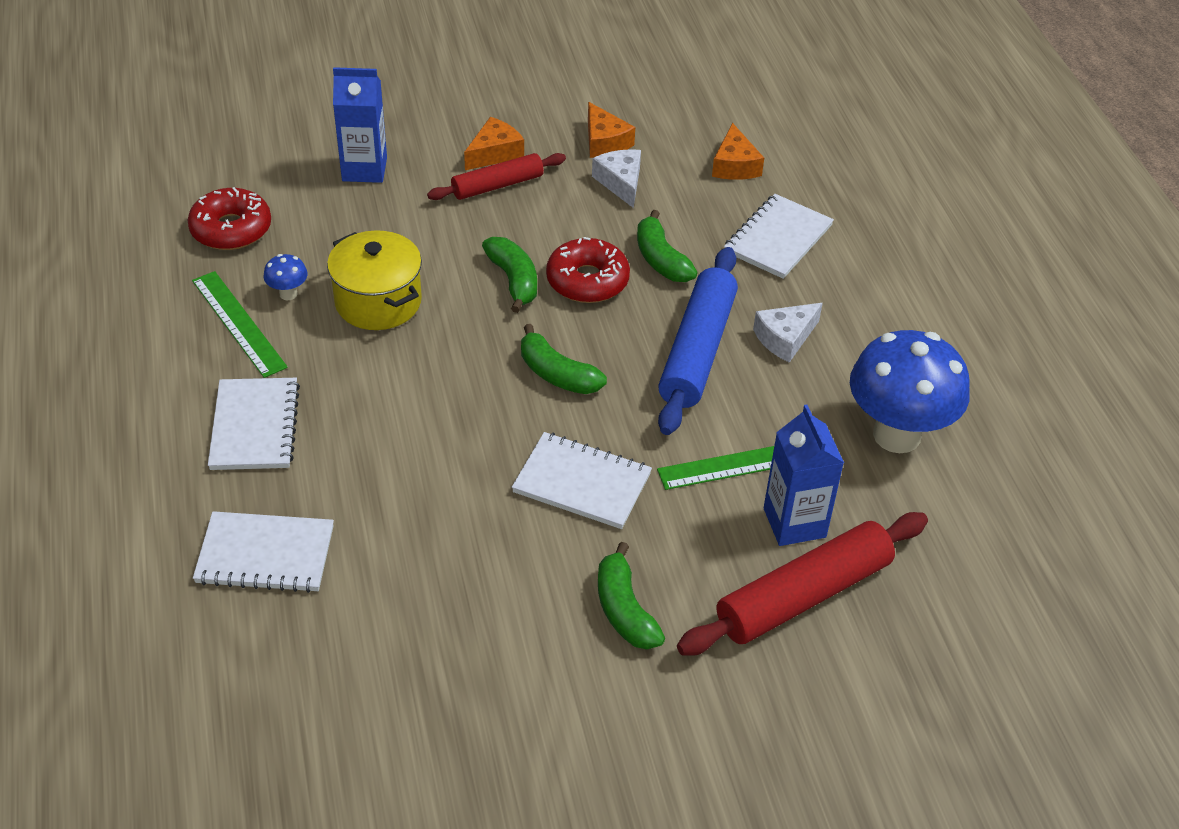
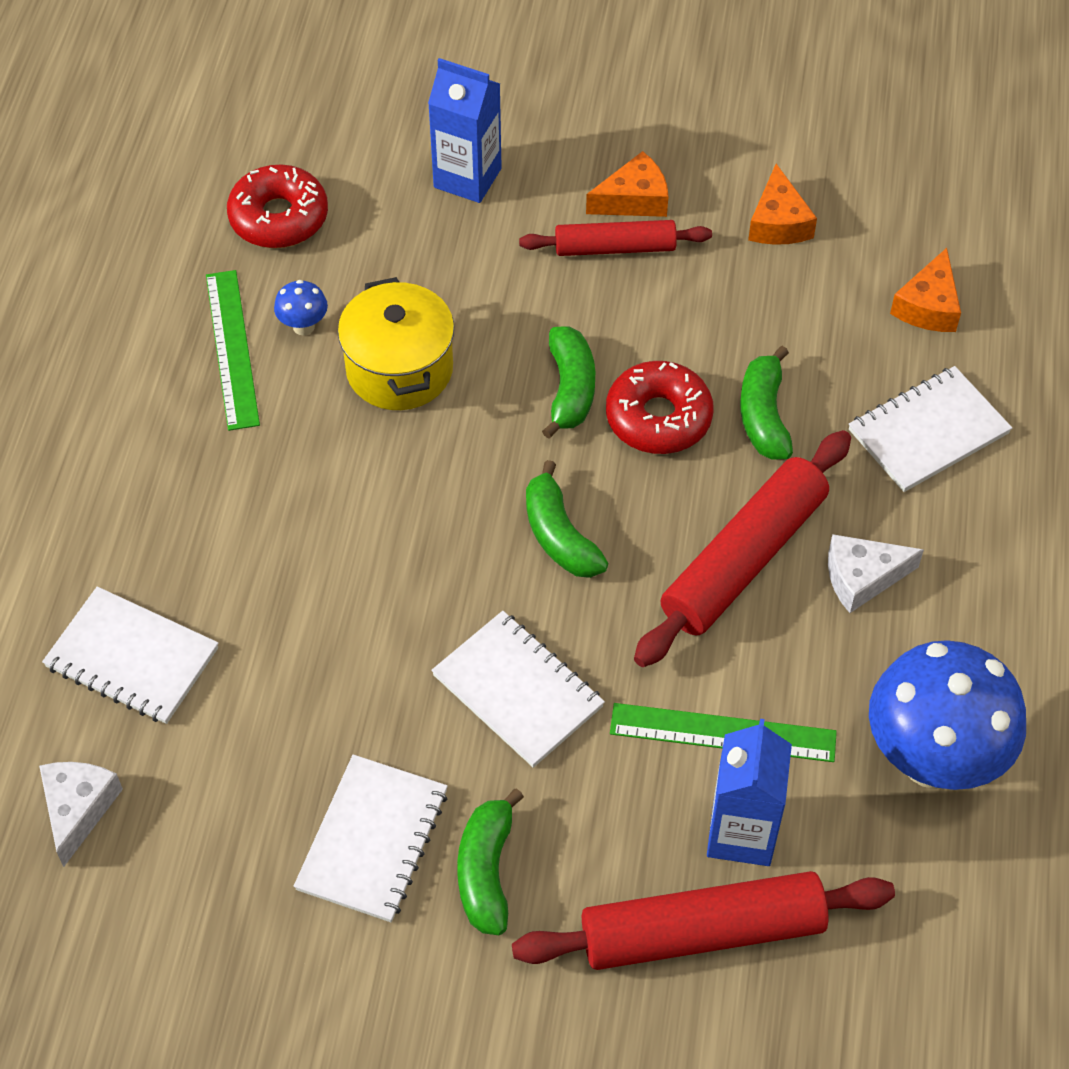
camera: 25 degrees right, 10 degrees up
white notebook [208,378,300,470] -> white notebook moved to [294,754,448,922]
white cheese [592,149,641,208] -> white cheese moved to [39,762,123,867]
blue rolling pin [658,247,738,435] -> red rolling pin [634,430,851,667]

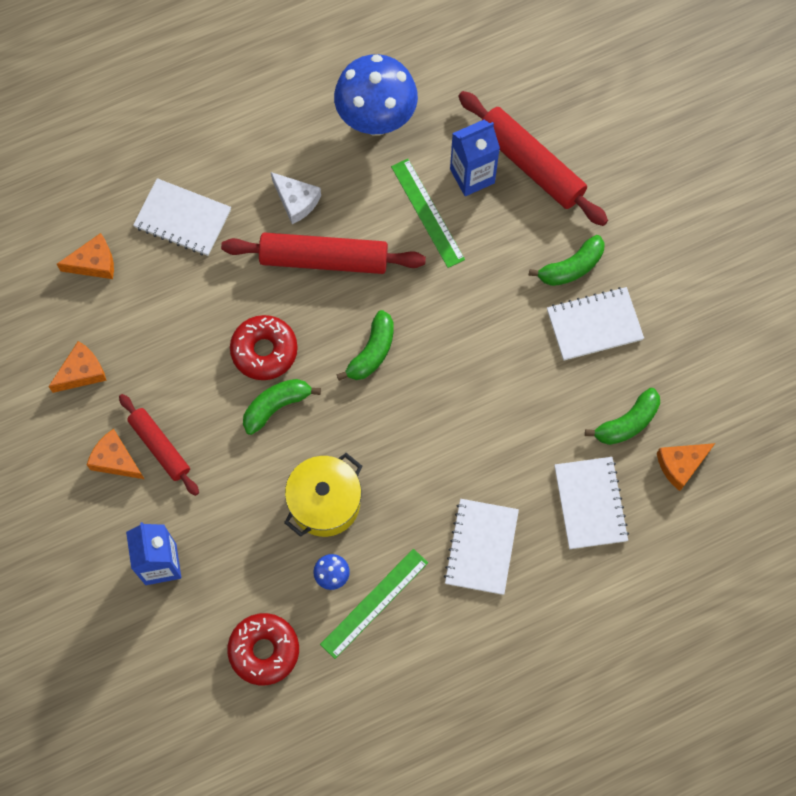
camera: 125 degrees left, 15 degrees up
white cheese [39,762,123,867] -> orange cheese [657,443,715,491]
white notebook [431,611,605,768] -> white notebook moved to [444,499,519,595]
green banana [740,346,793,460] -> green banana moved to [585,388,660,445]

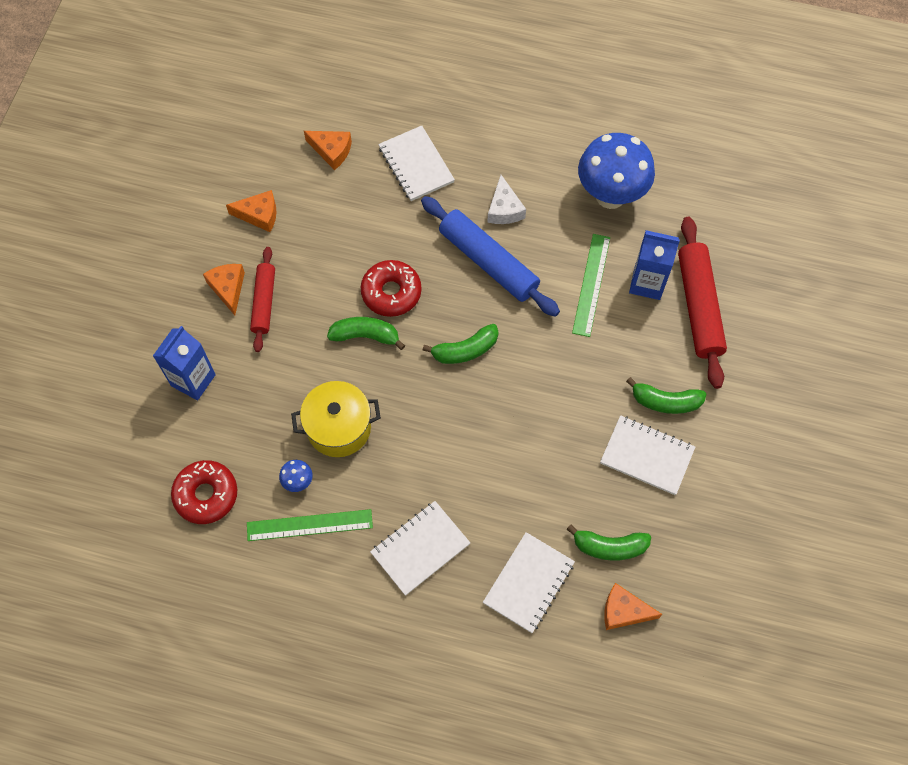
camera: 40 degrees right, 5 degrees down
red rolling pin [221,232,426,274] -> blue rolling pin [421,196,560,317]

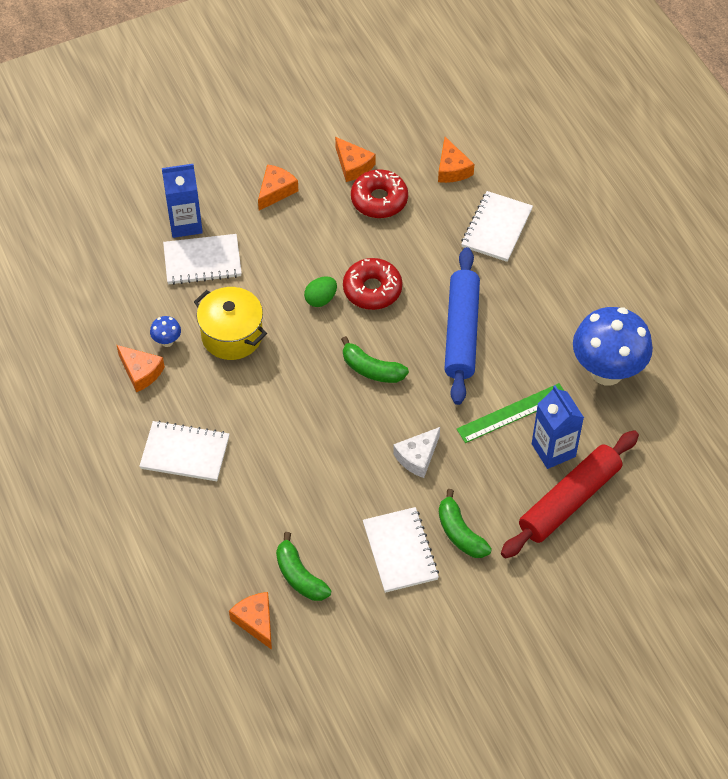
camera: 50 degrees right, 10 degrees down
red donut [171,460,237,524] -> red donut moved to [351,169,408,218]
green ruler [247,509,373,541] -> orange cheese [117,345,165,392]
red rolling pin [250,247,275,352] -> none
green banana [327,317,405,350] -> green egg [304,276,337,307]
white notebook [483,532,575,633] -> white notebook moved to [163,234,242,285]
white cheese [487,175,526,224] -> white cheese moved to [393,427,440,478]

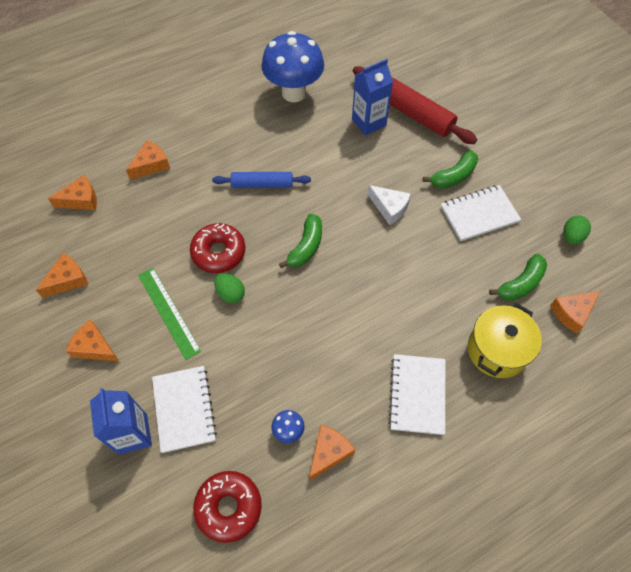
camera: 95 degrees left, 5 degrees up
yellow pot [194,287,267,360] -> yellow pot moved to [468,303,542,378]
red donut [351,169,408,218] -> red donut moved to [193,471,262,543]
blue rolling pin [444,247,480,405] -> blue rolling pin [212,172,311,188], size x0.62
green ruler [457,383,564,443] -> green ruler moved to [138,268,201,360]
white notebook [461,191,533,262] -> orange cheese [126,140,170,180]
none -> green egg [563,215,591,244]

